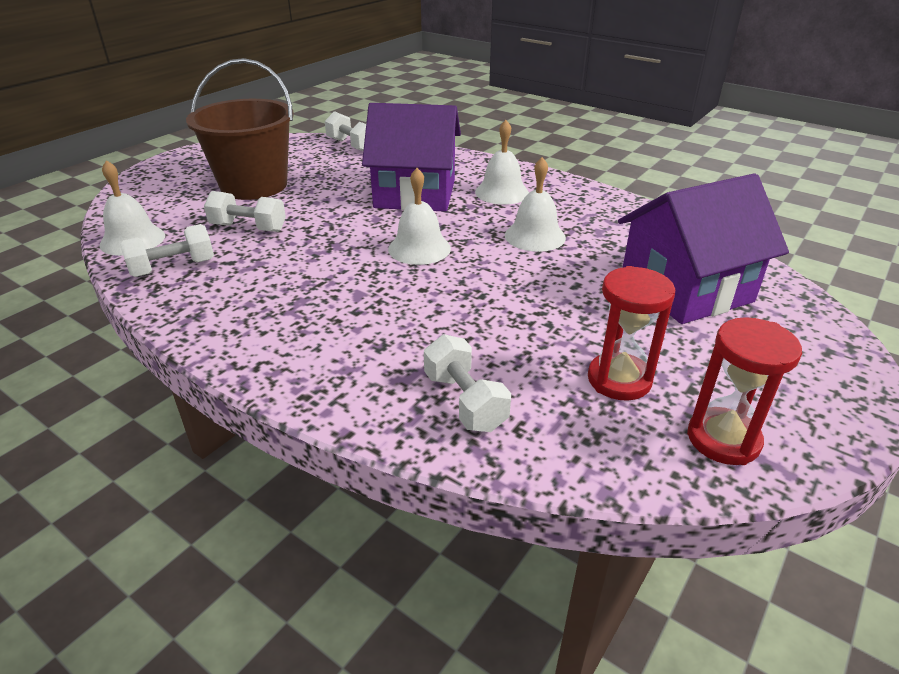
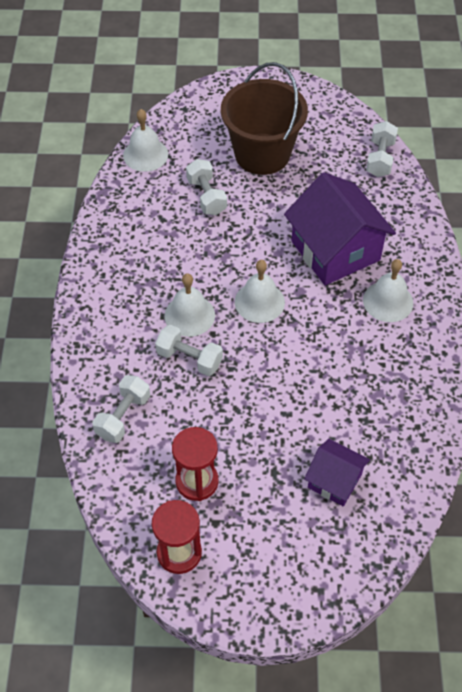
camera: 55 degrees right, 20 degrees up
white dumbbell [120,224,214,277] -> white dumbbell moved to [155,325,223,376]
white bell [505,157,566,252] -> white bell moved to [164,273,215,337]
purple house [618,173,789,324] -> purple house [304,439,370,506], size x0.54

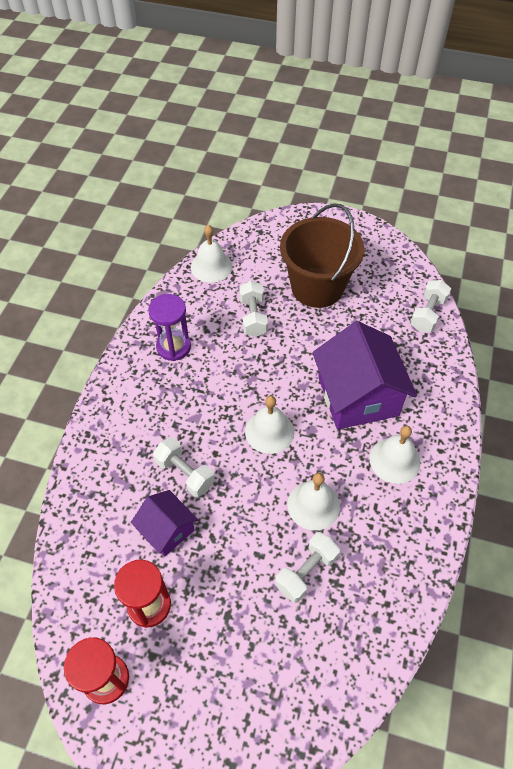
camera: 15 degrees right, 0 degrees up
white dumbbell [92,375,150,443] -> white dumbbell moved to [275,532,340,603]
white bell [164,273,215,337] -> white bell moved to [287,473,340,530]
purple house [304,439,370,506] -> purple house moved to [131,490,198,557]
none -> purple hourglass [148,294,191,361]

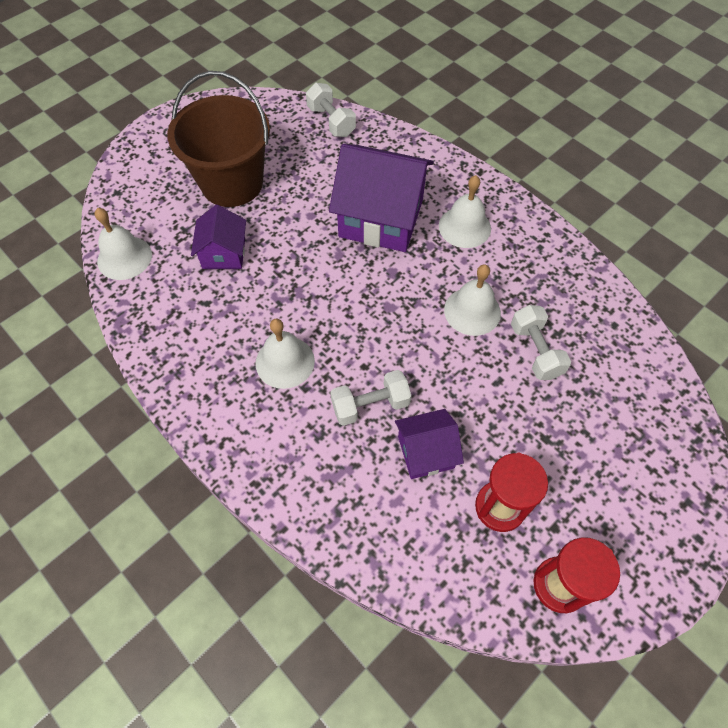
camera: 60 degrees left, 5 degrees up
purple hourglass [148,294,191,361] -> none
white dumbbell [239,281,268,337] -> purple house [191,205,246,269]
white bell [245,396,294,454] -> white bell moved to [256,319,315,389]

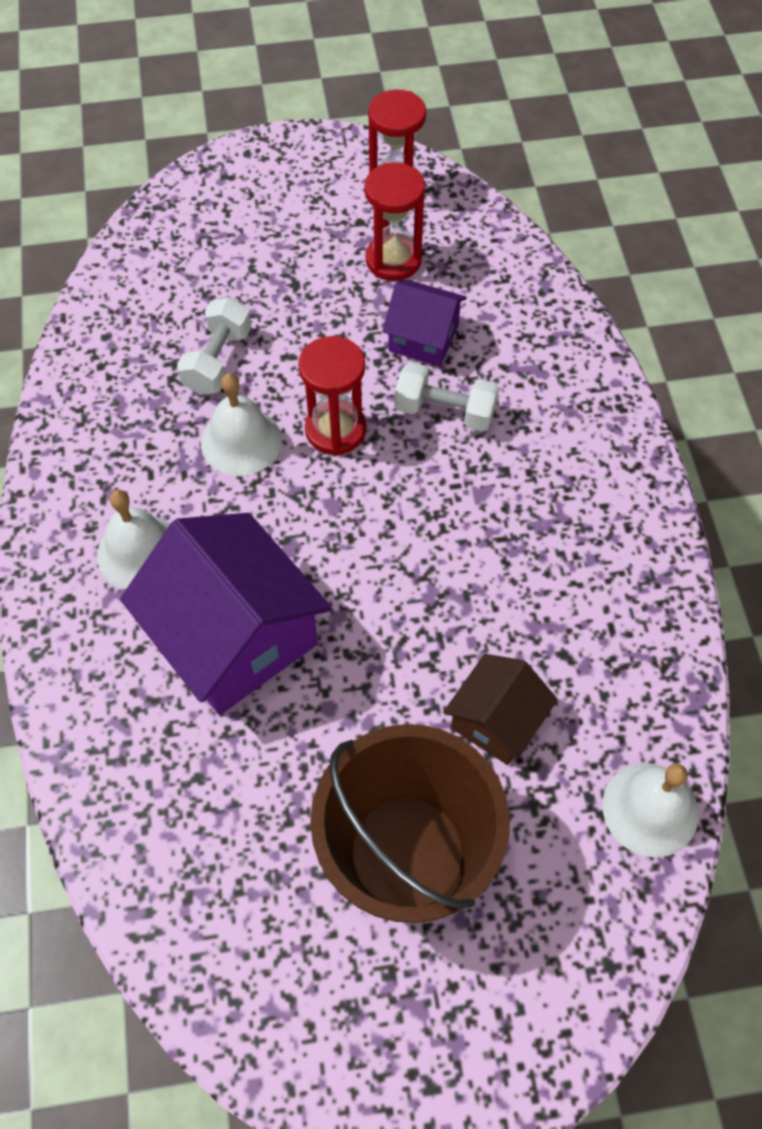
camera: 145 degrees left, 0 degrees up
purple house [191,205,246,269] -> brown house [443,654,558,765]
white bell [256,319,315,389] -> none
white dumbbell [306,83,356,137] -> none
none -> red hourglass [298,336,366,456]

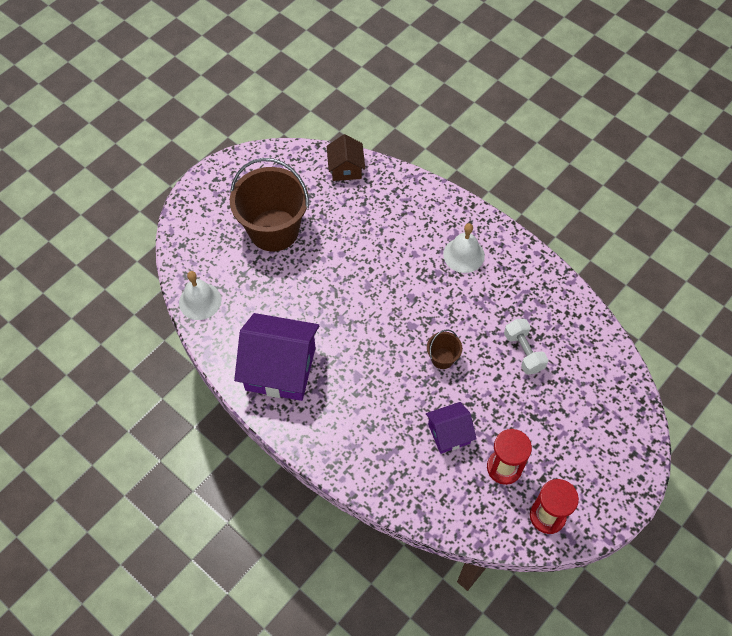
camera: 140 degrees right, 0 degrees up
purple house [120,513,332,715] -> purple house moved to [234,313,319,401]
white bell [201,373,282,476] -> none
red hourglass [298,336,366,456] -> brown bucket [427,330,462,369]
white dumbbell [394,362,499,432] -> none
brown house [443,654,558,765] -> brown house moved to [327,134,365,181]

